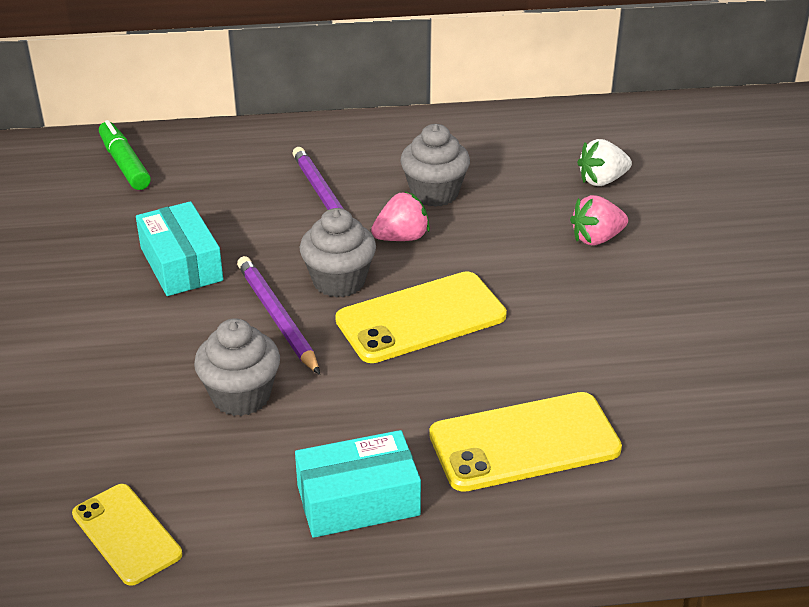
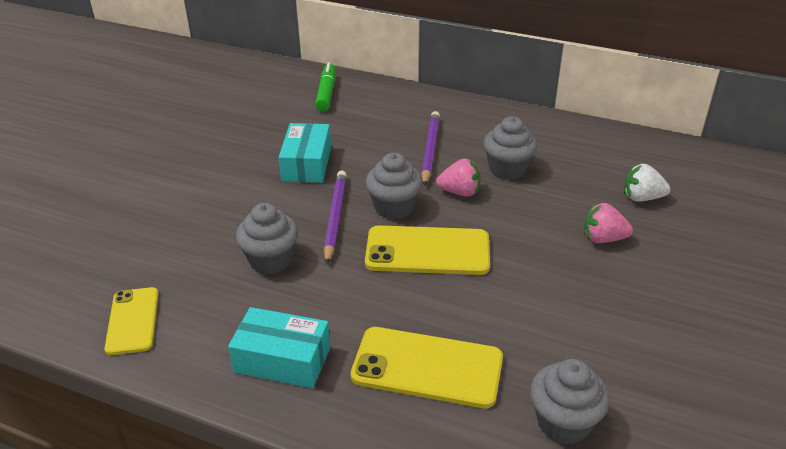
camera: 30 degrees right, 0 degrees up
none -> grey cupcake [530,359,609,444]

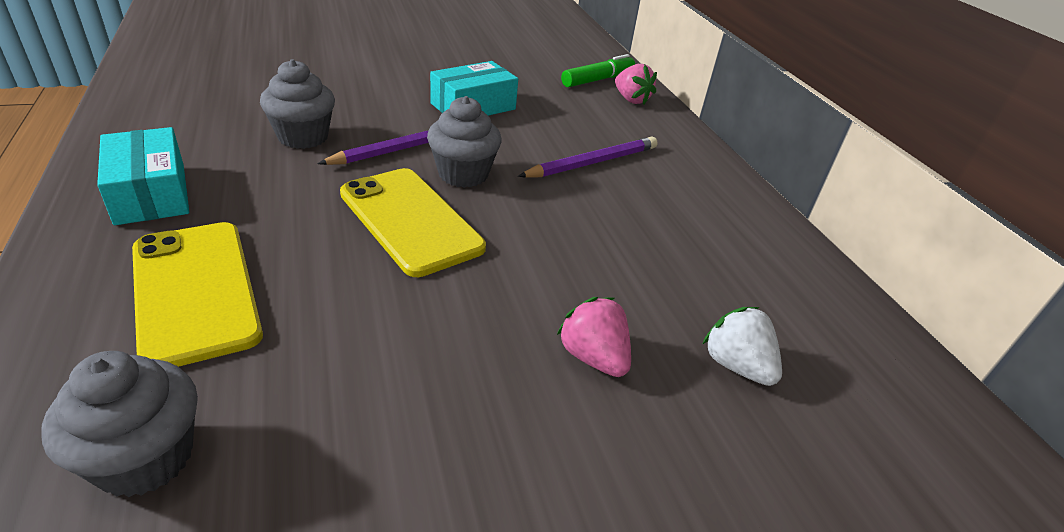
camera: 45 degrees right, 0 degrees up
yellow phone [104,287,159,355] -> none
pink strawberry [436,159,481,197] -> pink strawberry moved to [615,64,657,104]
grey cupcake [483,116,537,180] -> none

